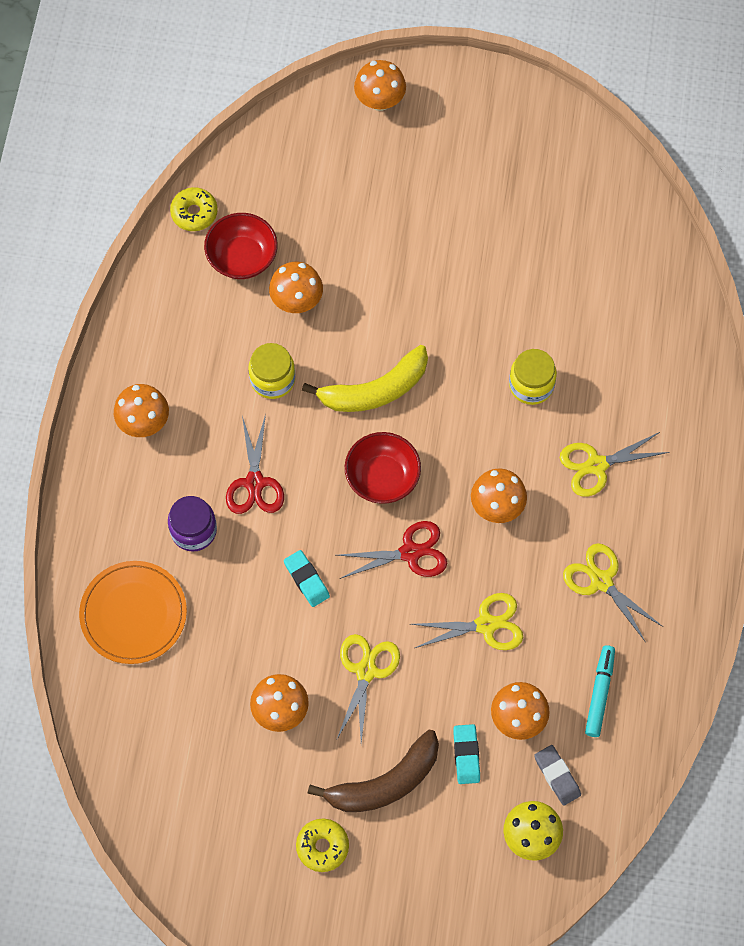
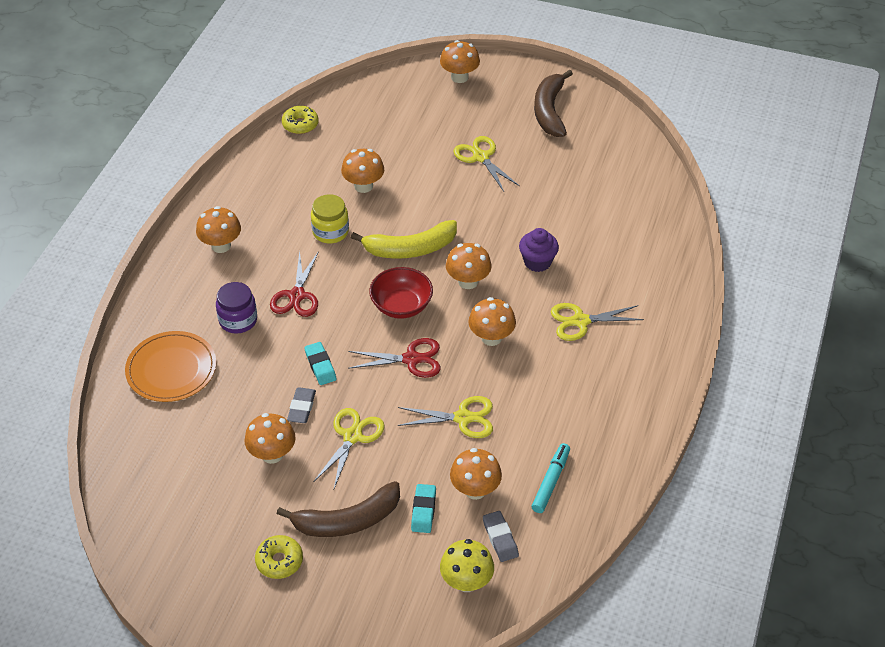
camera: 10 degrees right, 20 degrees down
red bowl [204,213,278,279] -> none
yellow jar [509,349,557,405] -> purple cupcake [519,228,559,272]
yellow scissors [563,543,663,641] -> yellow scissors moved to [453,136,520,192]
none -> grey eraser [287,388,316,423]
none -> orange mushroom [446,243,492,289]
none -> brown banana [534,70,573,137]

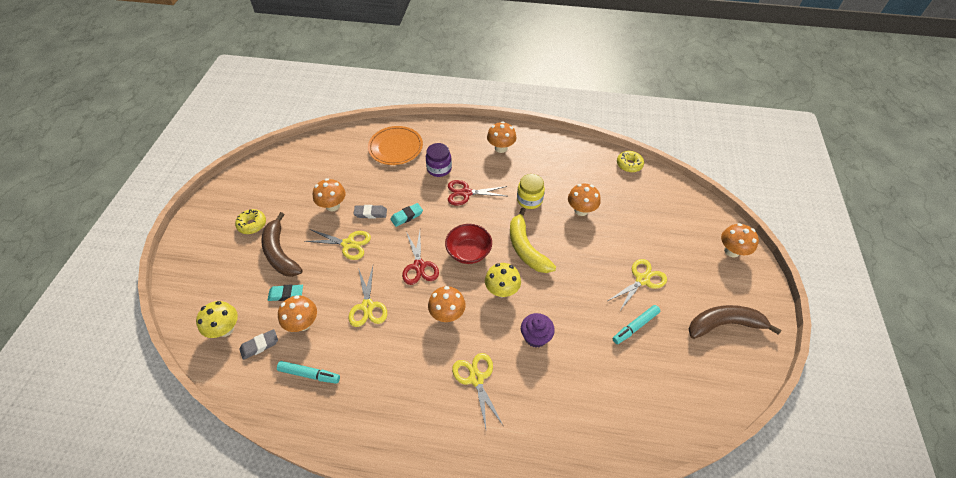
camera: 80 degrees right, 5 degrees up
orange mushroom [446,243,492,289] -> yellow mushroom [485,263,521,297]
none -> turquoise marker [612,305,660,344]

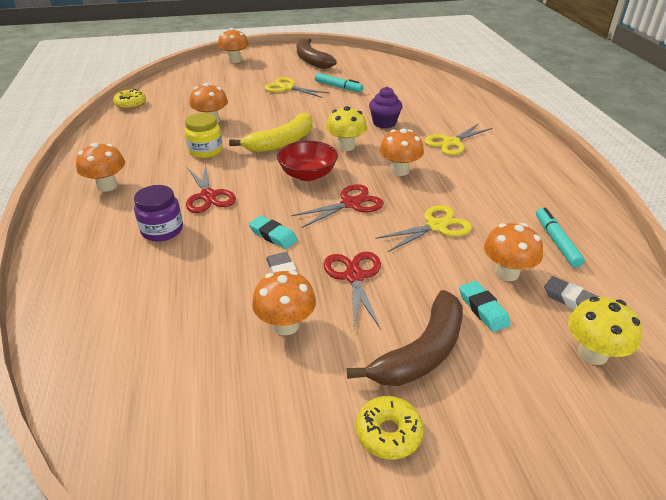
camera: 110 degrees left, 15 degrees down
yellow scissors [304,229,371,260] -> red scissors [324,252,381,330]
orange plate [368,126,423,165] -> none

